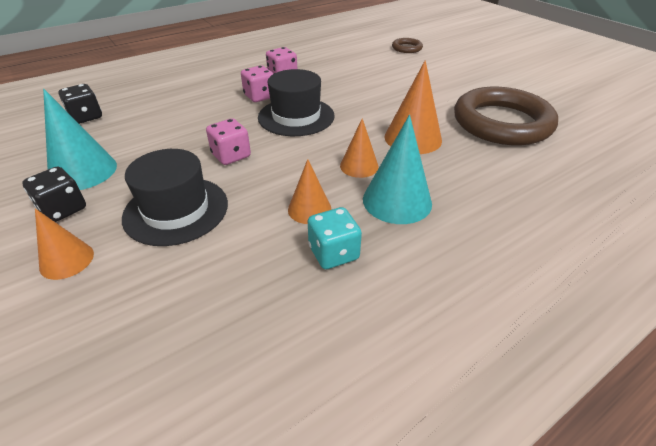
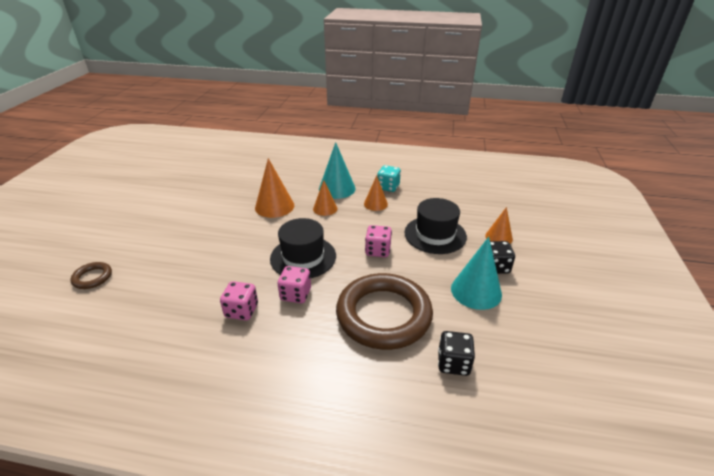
camera: 135 degrees left, 5 degrees down
brown ring [454,87,558,145] -> brown ring moved to [336,273,433,350]

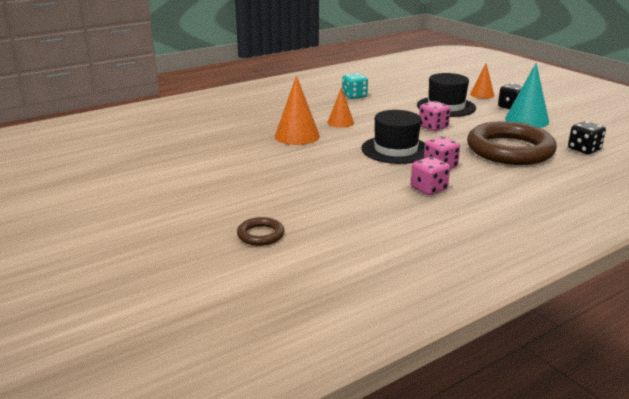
camera: 45 degrees left, 10 degrees down
turquoise cone [319,142,355,199] -> none
orange cone [364,175,388,211] -> none

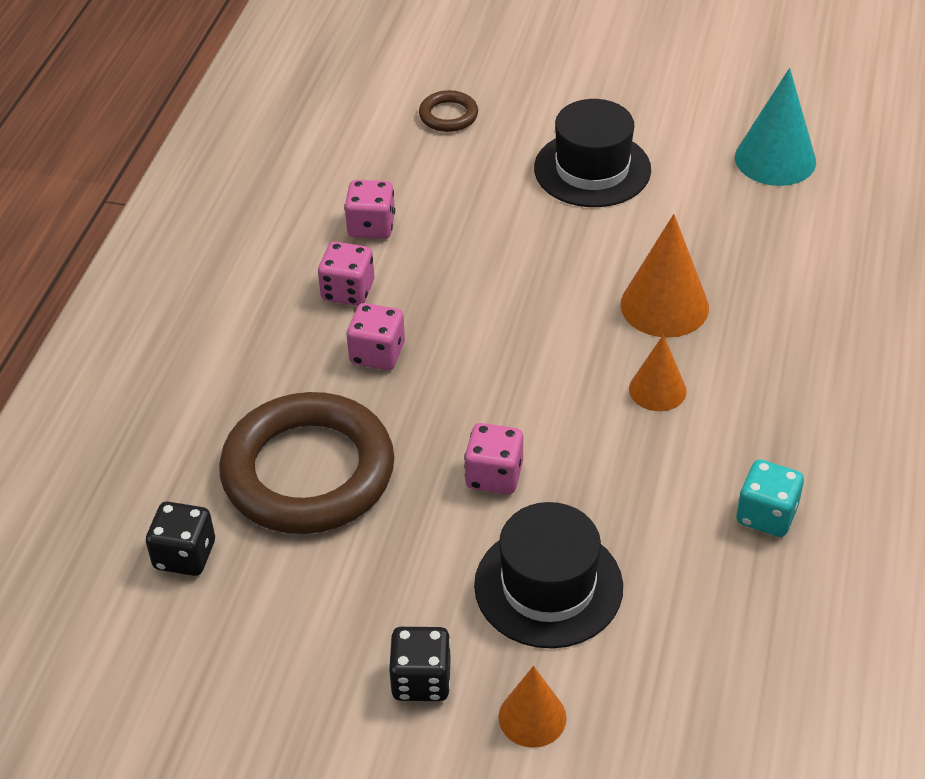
camera: 140 degrees right, 20 degrees up
black hat [361,110,425,164] -> black hat moved to [534,99,651,207]
turquoise cone [505,63,549,128] -> turquoise cone moved to [735,68,816,186]
none -> pink dice [344,180,395,239]

